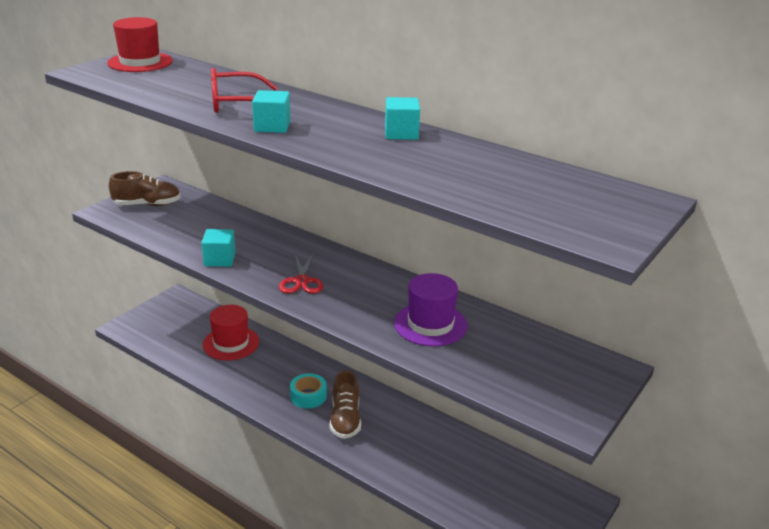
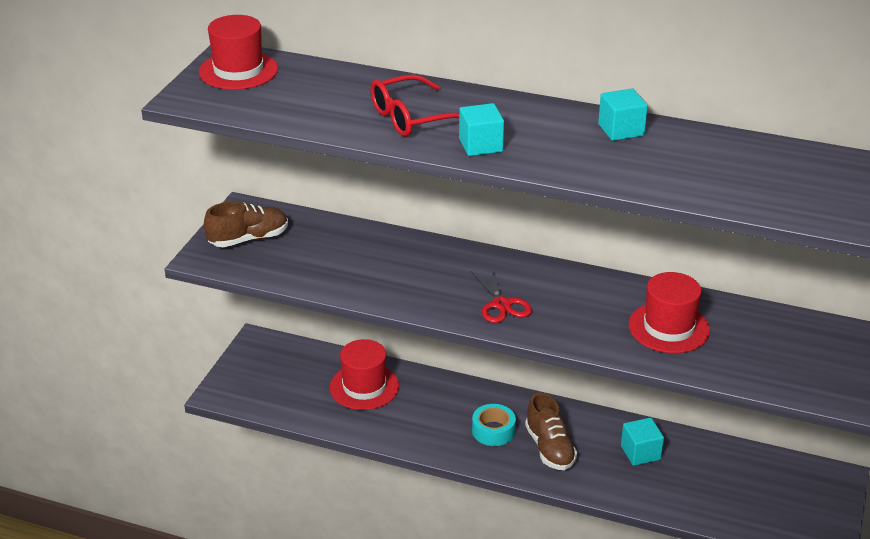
camera: 15 degrees left, 5 degrees up
turquoise cube [201,229,236,267] -> turquoise cube moved to [621,418,664,466]
purple hat [394,273,467,346] -> red hat [628,272,710,353]

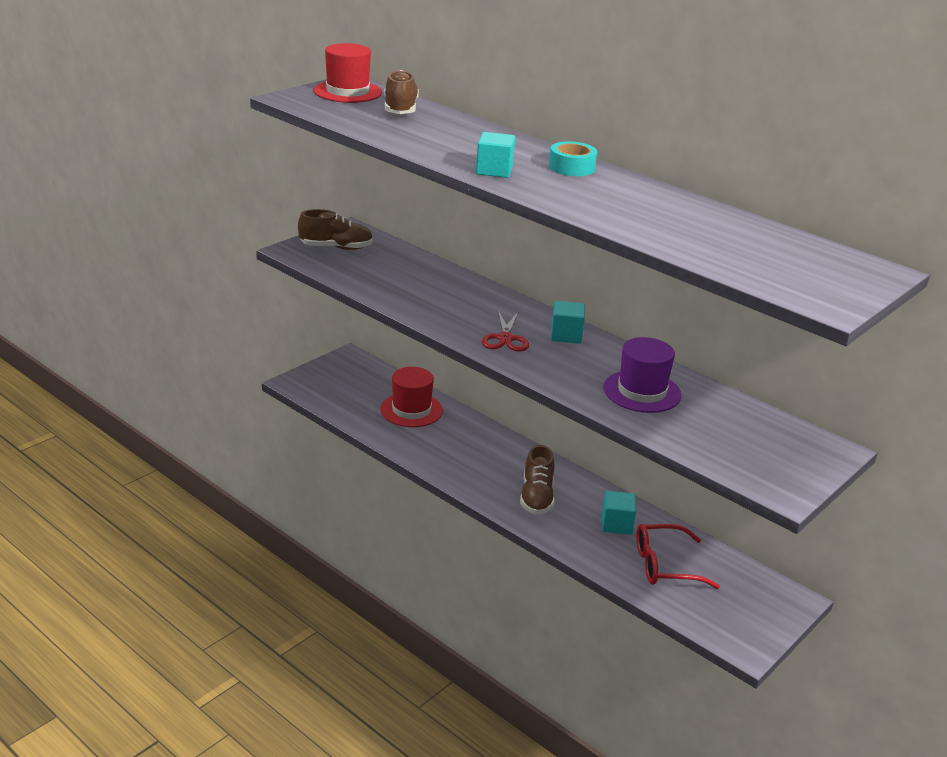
camera: 20 degrees right, 5 degrees down
red glasses [370,74,459,137] -> red glasses moved to [636,524,720,589]
turquoise tape [472,404,516,446] -> turquoise tape moved to [549,141,597,176]
turquoise cube [598,88,648,141] -> turquoise cube moved to [551,301,585,344]
red hat [628,272,710,353] -> purple hat [603,337,681,413]
none -> brown shoe [384,70,419,114]

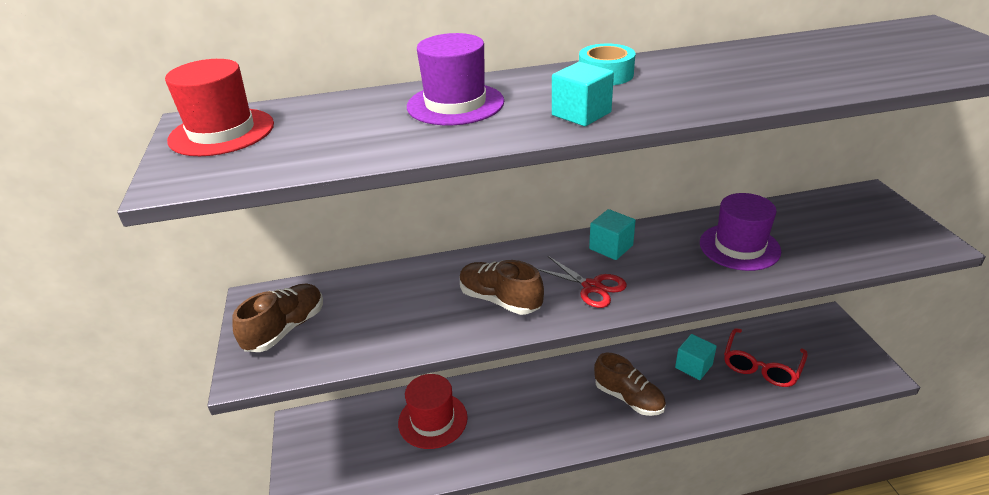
camera: 50 degrees left, 5 degrees up
brown shoe [384,70,419,114] -> brown shoe moved to [460,260,544,315]
none -> purple hat [407,33,504,125]

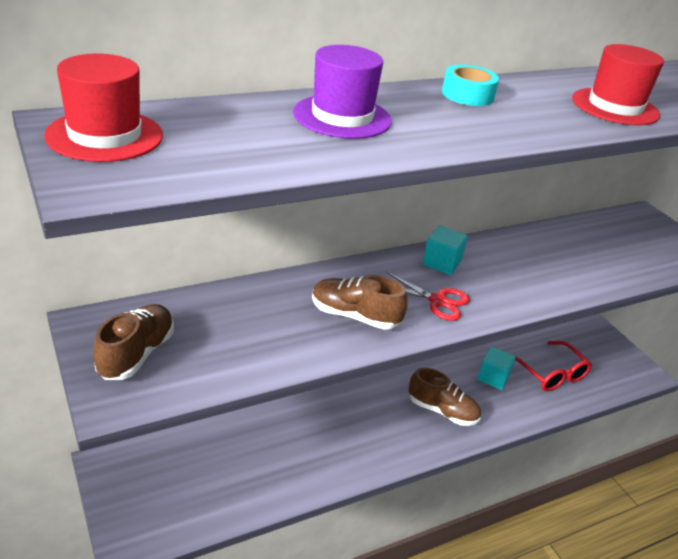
camera: 20 degrees left, 0 degrees up
red hat [398,374,468,449] -> red hat moved to [572,44,664,125]
turquoise cube [552,62,614,126] -> none
purple hat [700,193,781,271] -> none
red glasses [724,328,808,387] -> red glasses turned 45 degrees counterclockwise [515,341,592,391]

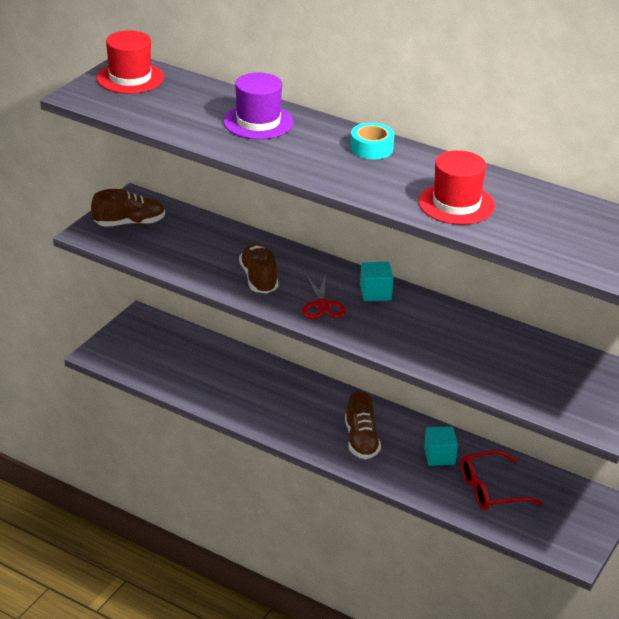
camera: 60 degrees right, 0 degrees up
red glasses [515,341,592,391] -> red glasses turned 45 degrees clockwise [461,450,543,511]

